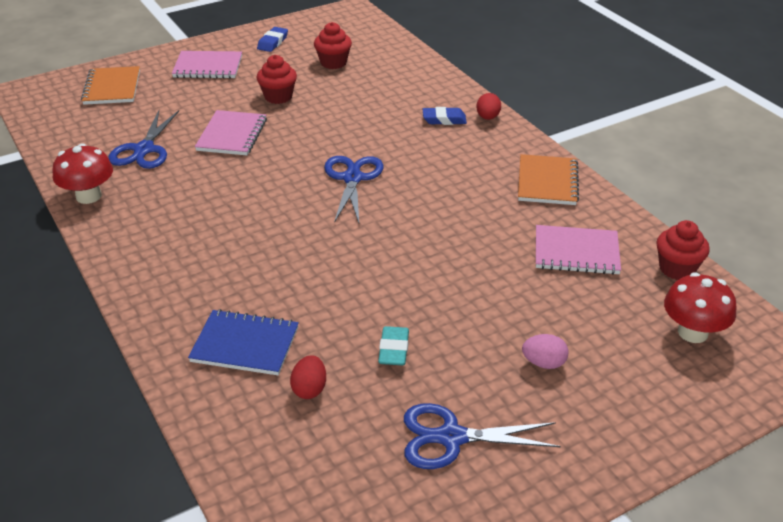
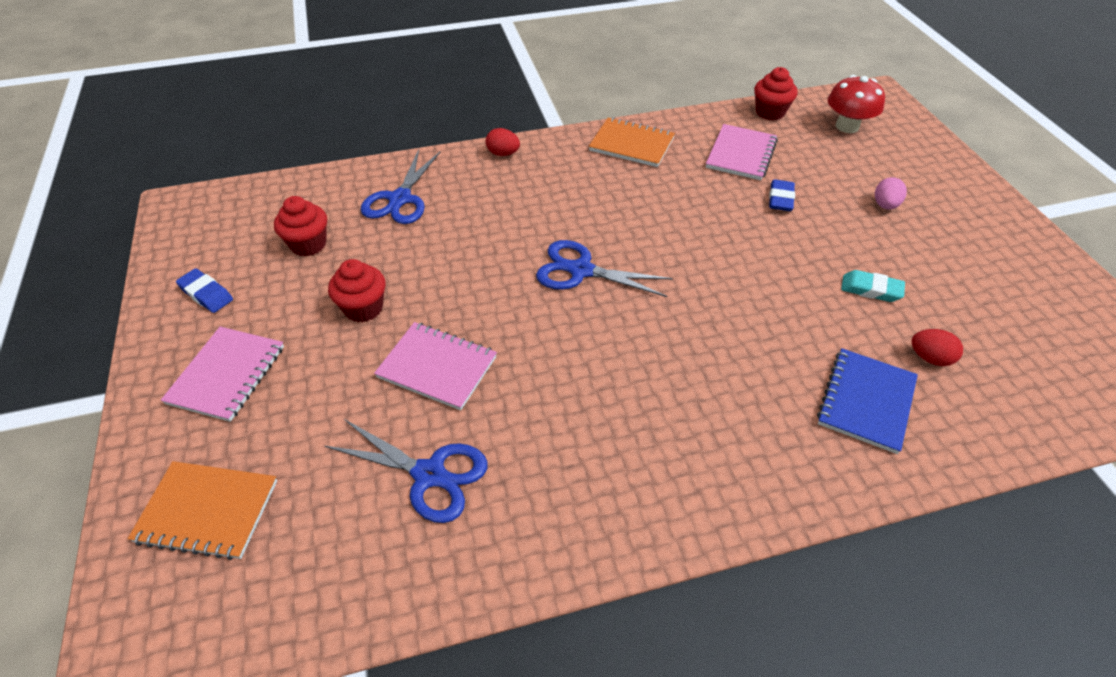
camera: 75 degrees left, 10 degrees up
red mushroom [52,143,113,204] -> none
blue scissors [404,403,561,469] -> blue scissors moved to [361,150,440,224]
blue eraser [423,107,467,125] -> blue eraser moved to [769,179,795,211]

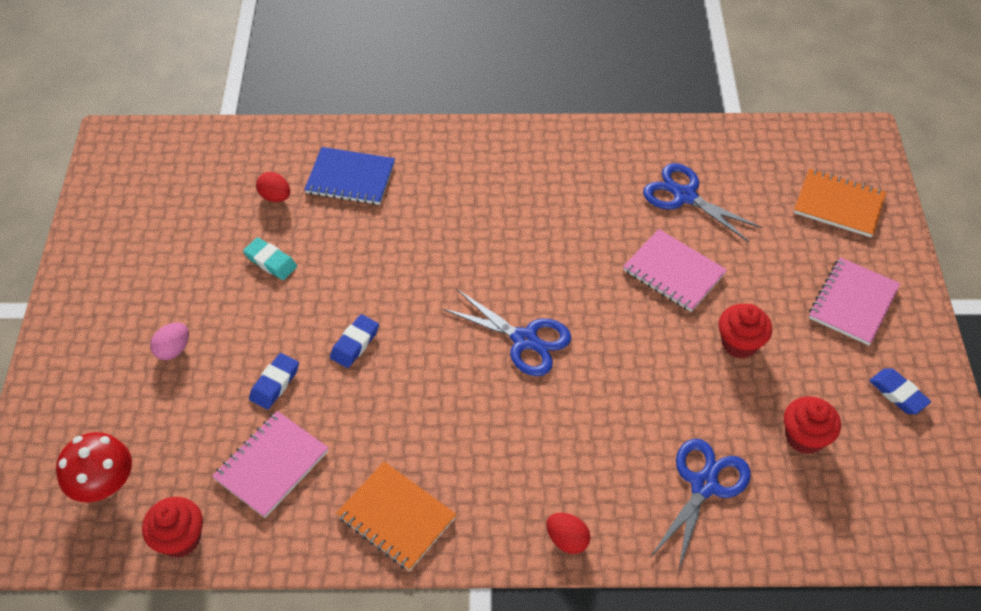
camera: 165 degrees left, 5 degrees up
blue notebook [817,348,918,454] -> blue notebook turned 60 degrees clockwise [304,147,395,205]
none -> blue eraser [330,314,379,368]

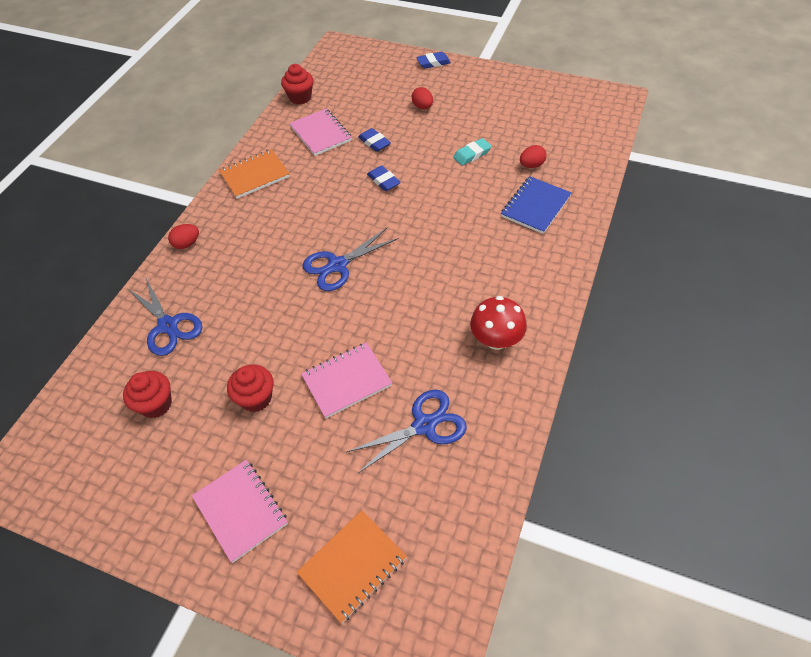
camera: 115 degrees right, 0 degrees up
red mushroom [56,432,132,502] -> red mushroom moved to [470,296,527,350]
pink egg [150,322,189,360] -> red egg [412,87,433,109]
blue eraser [869,368,931,414] -> blue eraser moved to [416,52,451,69]

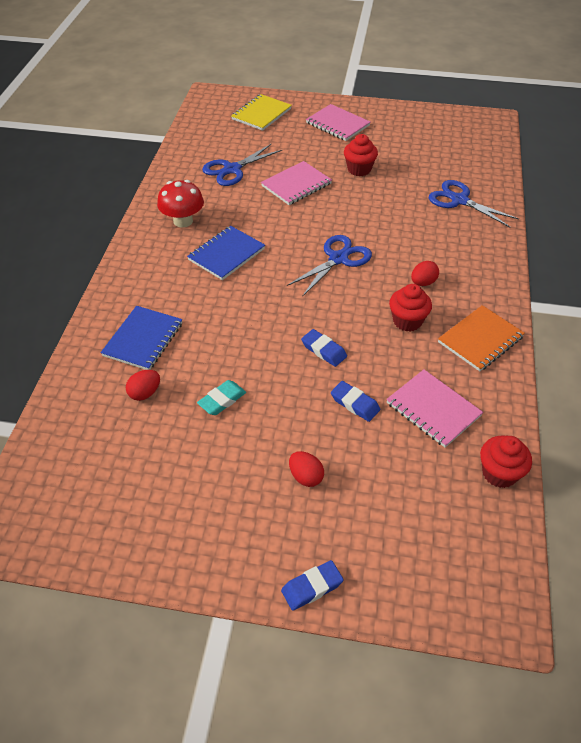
camera: 165 degrees right, 5 degrees down
red cupcake [123,371,172,418] -> red cupcake moved to [389,284,432,332]
red egg [168,224,199,249] -> red egg moved to [411,261,439,286]
orange notebook [297,510,407,623] -> yellow notebook [231,94,292,131]
none -> blue notebook [187,226,265,280]

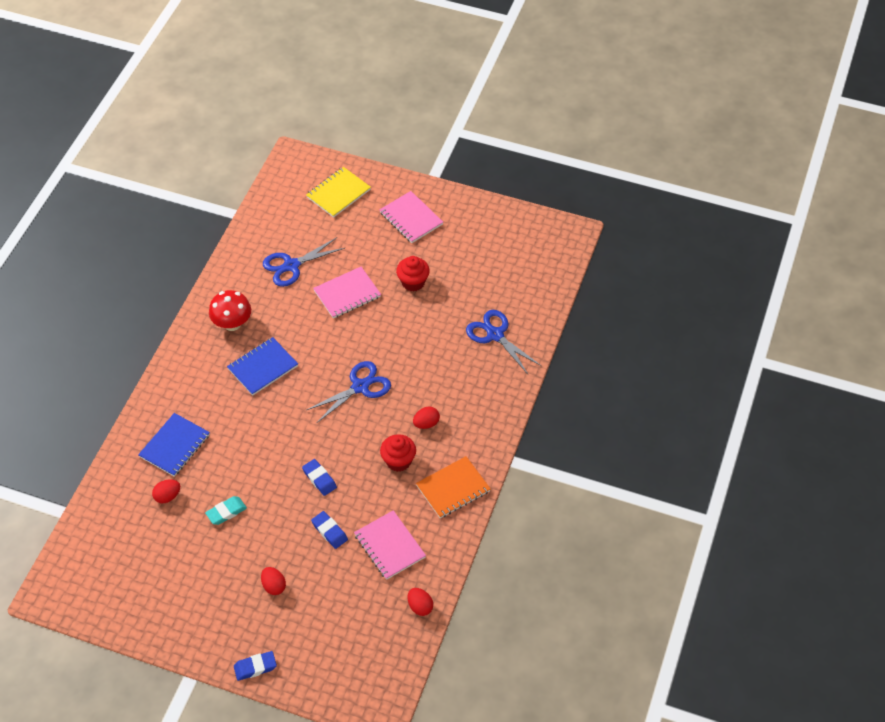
camera: 10 degrees right, 5 degrees up
red cupcake [480,436,532,488] -> red egg [407,588,433,616]

